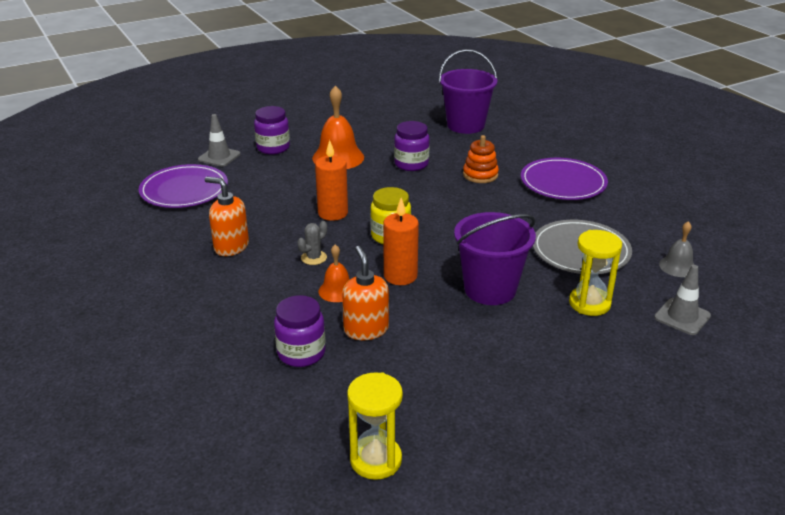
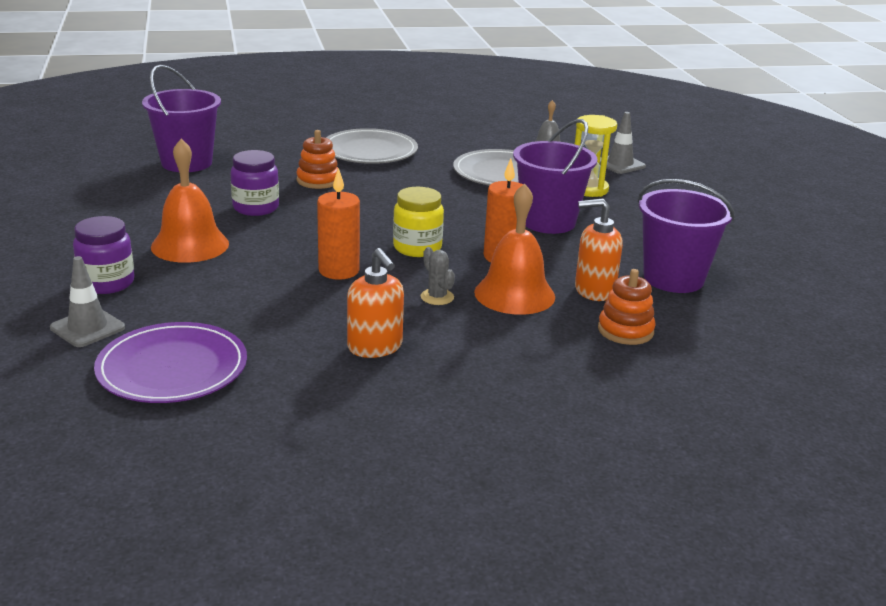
camera: 75 degrees left, 5 degrees down
orange soap dispenser [205,177,249,256] -> orange soap dispenser turned 75 degrees counterclockwise [347,248,404,358]
purple jar [274,295,326,367] -> orange stacking toy [598,269,656,345]
orange bell [318,244,350,302] -> orange bell [474,183,555,315], size x1.77
yellow hourglass [347,372,403,480] -> none
purple plate [521,158,608,200] -> grey plate [326,128,418,164]
none -> purple bucket [638,179,735,293]

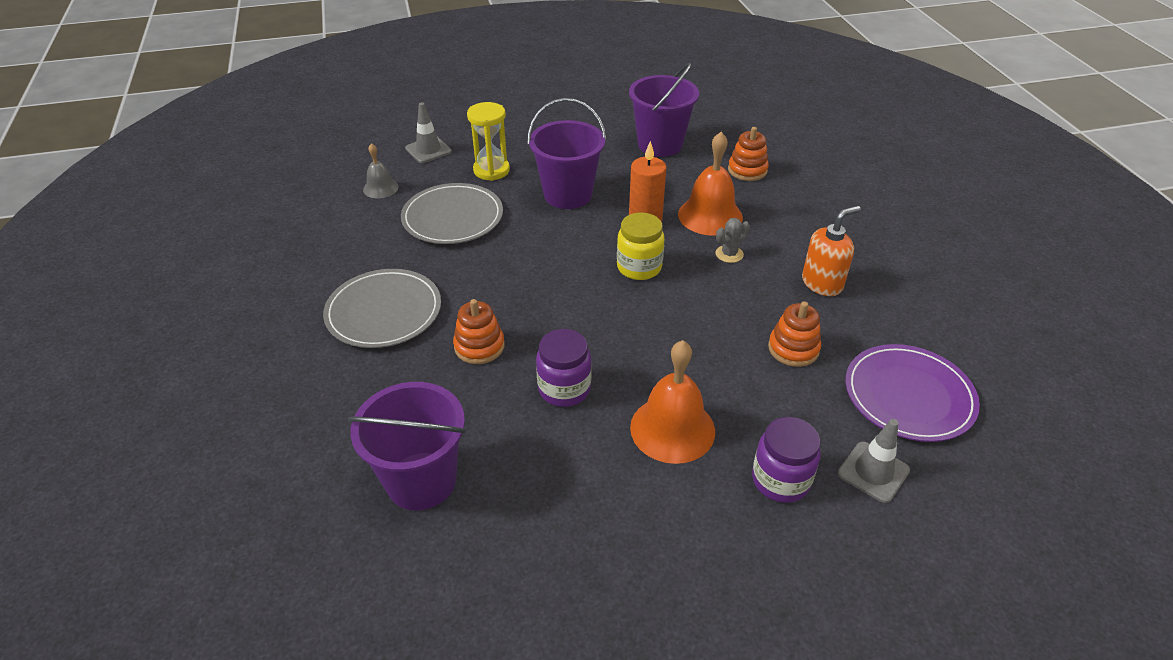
camera: 90 degrees left, 15 degrees up
orange candle [317,168,360,280] -> none
orange soap dispenser [575,199,623,301] -> none
none -> orange stacking toy [768,301,821,367]

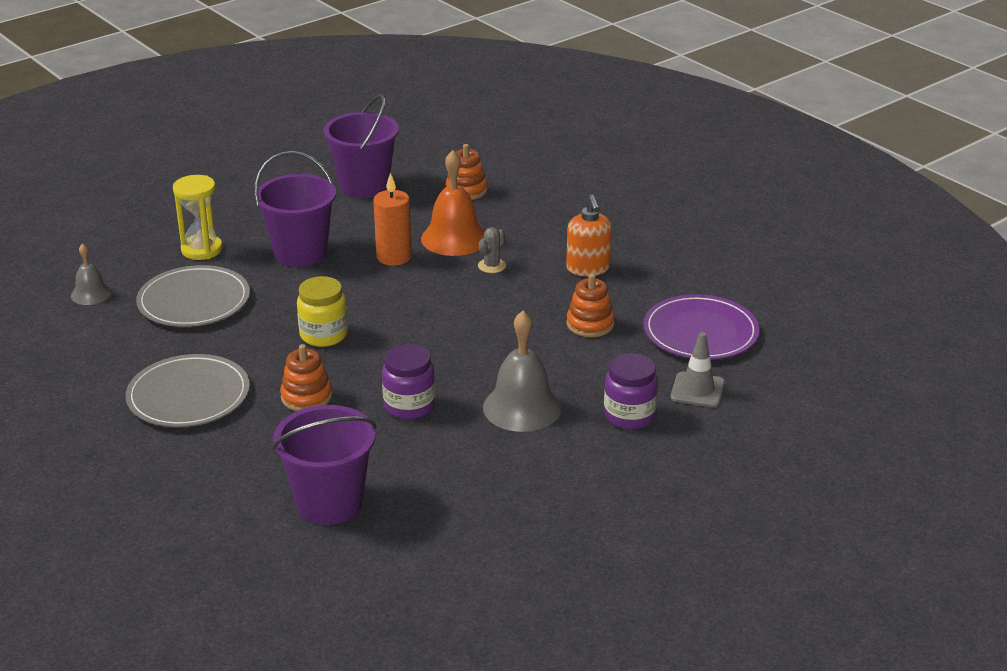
camera: 25 degrees left, 10 degrees down
grey traffic cone [405,102,452,163] -> none
yellow jar [617,213,664,280] -> yellow jar moved to [297,276,348,347]
orange bell [630,340,715,464] -> grey bell [483,311,562,432]
orange soap dispenser [802,206,861,296] -> orange soap dispenser turned 135 degrees clockwise [566,194,612,276]

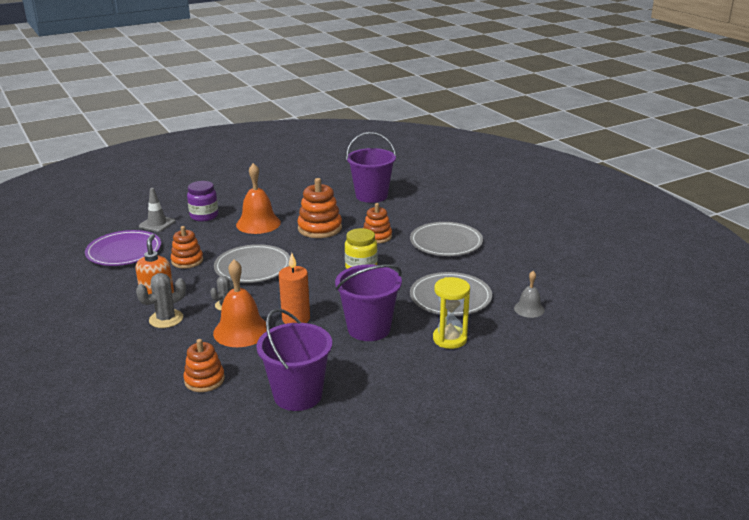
camera: 170 degrees left, 5 degrees down
purple jar [382,344,435,420] -> orange stacking toy [298,178,342,238]
grey bell [483,311,562,432] -> orange bell [236,163,281,234]
none -> grey cactus [136,273,186,328]
none -> grey plate [214,244,290,283]

